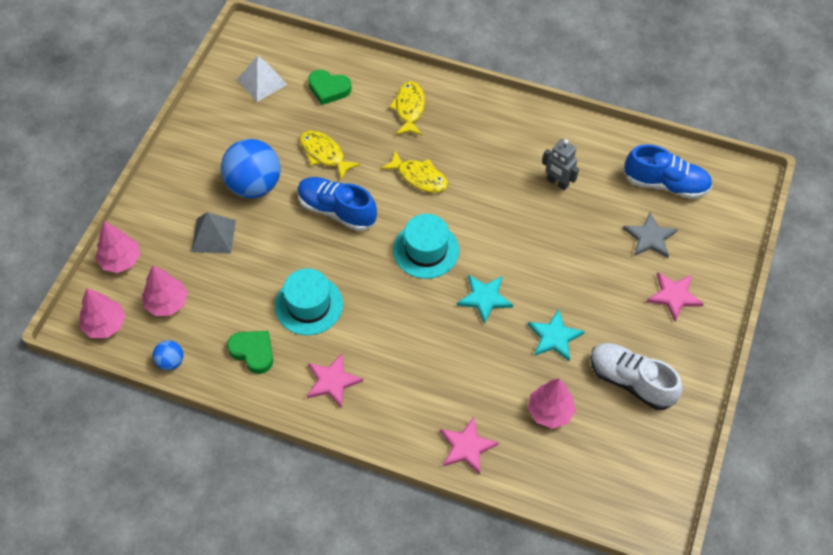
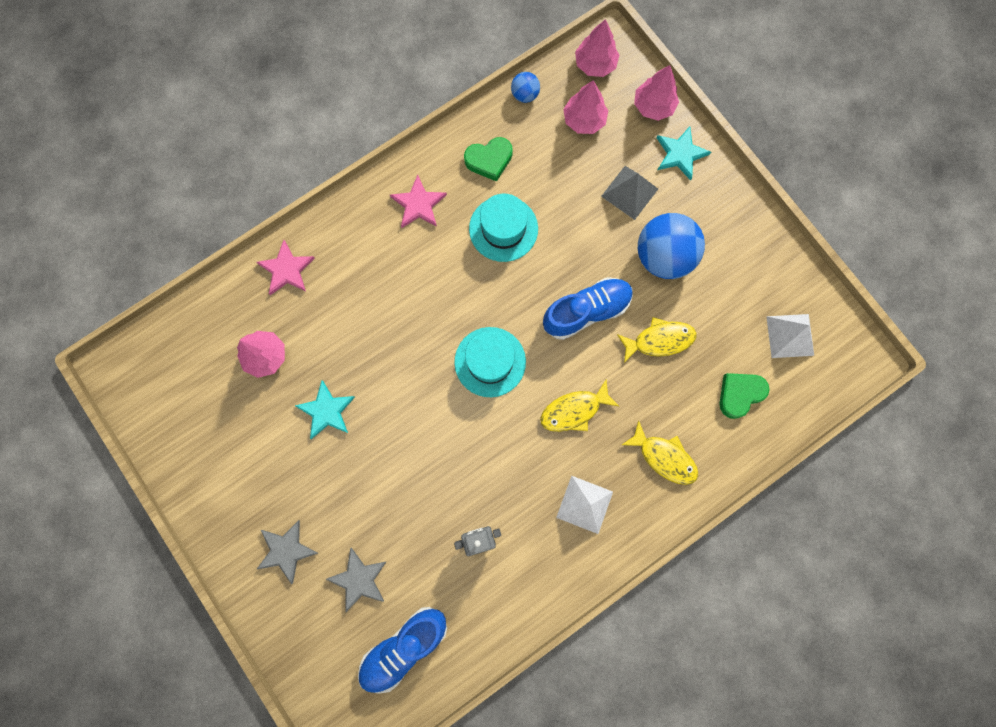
camera: 125 degrees right, 20 degrees up
turquoise star [457,275,513,324] -> turquoise star moved to [657,126,711,180]
white shoe [590,343,683,410] -> none
pink star [647,272,704,322] -> grey star [256,520,318,584]
none -> white pyramid [556,476,613,534]

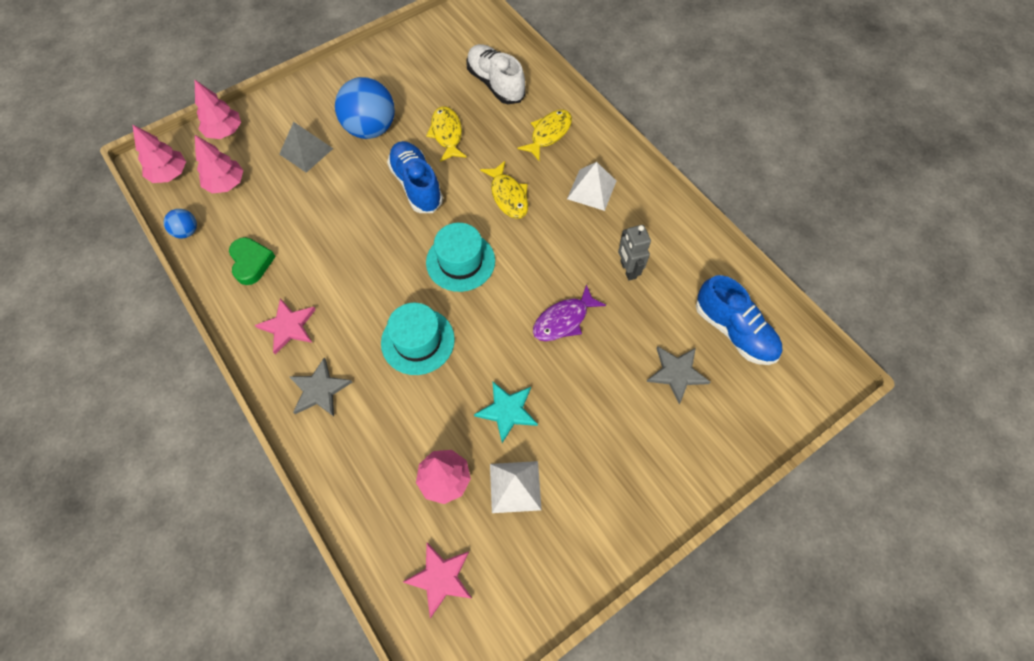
camera: 90 degrees left, 15 degrees down
pink star [256,240,315,295] -> pink star moved to [403,543,472,618]
grey star [256,520,318,584] -> grey star moved to [289,358,352,416]
turquoise hat [469,194,538,262] -> turquoise hat moved to [381,303,455,375]
turquoise star [657,126,711,180] -> none
green heart [719,373,769,419] -> white shoe [466,44,526,104]
white pyramid [766,314,814,358] -> white pyramid moved to [490,461,542,513]
none -> purple fish [533,284,606,341]

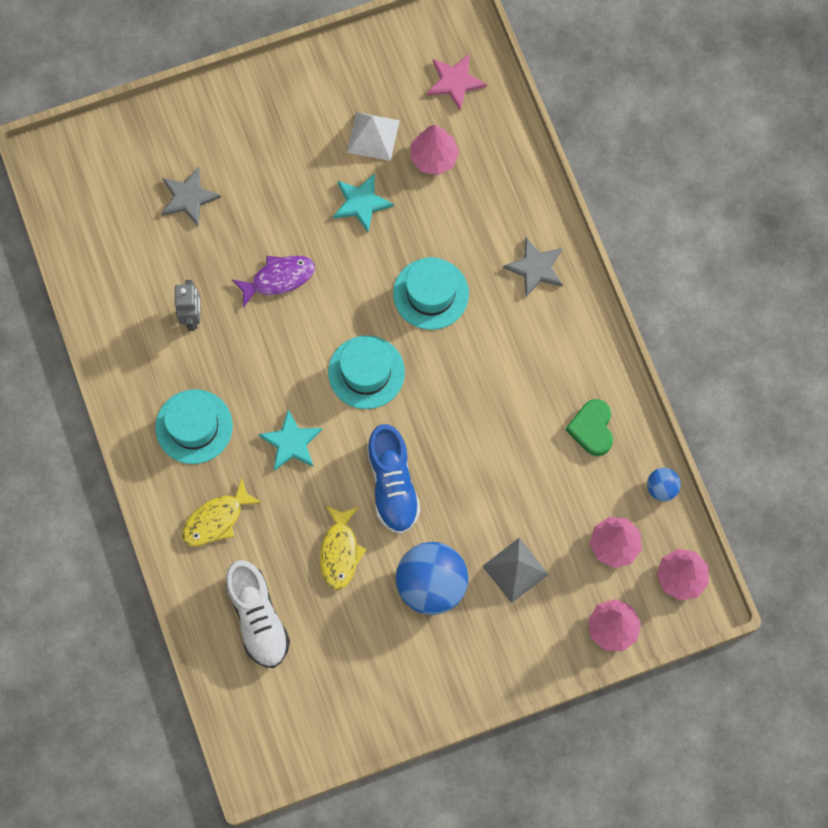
camera: 165 degrees left, 10 degrees up
pink star [255,298,316,354] -> none
yellow fish [480,161,528,219] -> turquoise star [258,410,322,471]
white pyramid [567,162,616,211] -> turquoise hat [155,389,233,464]
blue shoe [696,275,782,365] -> none

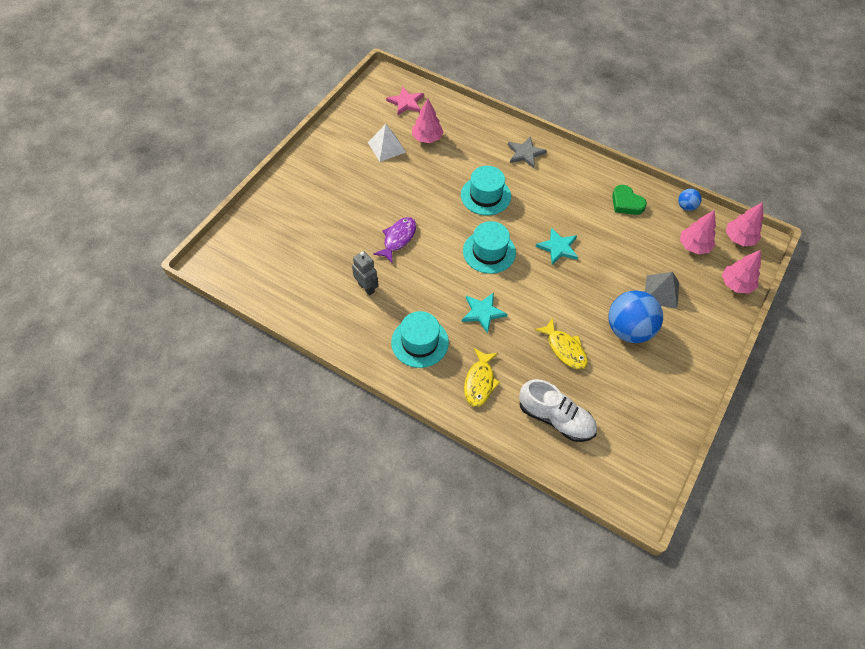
camera: 40 degrees left, 15 degrees down
grey star [161,167,221,226] -> none
turquoise star [333,173,394,232] -> turquoise star moved to [535,228,578,265]
blue shoe [367,424,421,534] -> none

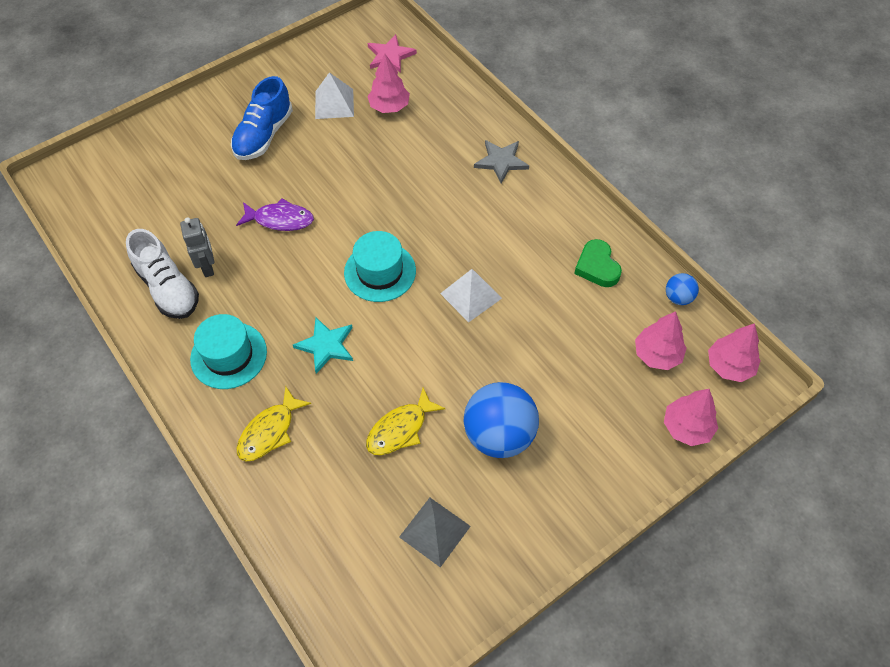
camera: 25 degrees right, 0 degrees up
purple fish [373,217,416,264] -> purple fish turned 45 degrees clockwise [236,198,314,231]
turquoise hat [461,166,511,215] -> none
white shoe [519,379,597,442] -> white shoe moved to [126,229,199,319]
yellow fish [534,318,588,370] -> yellow fish turned 60 degrees clockwise [366,387,446,455]
turquoise star [535,228,578,265] -> white pyramid [440,269,502,322]
grey pyramid [645,272,679,309] -> grey pyramid moved to [399,498,471,567]
none -> blue shoe [231,76,293,160]

